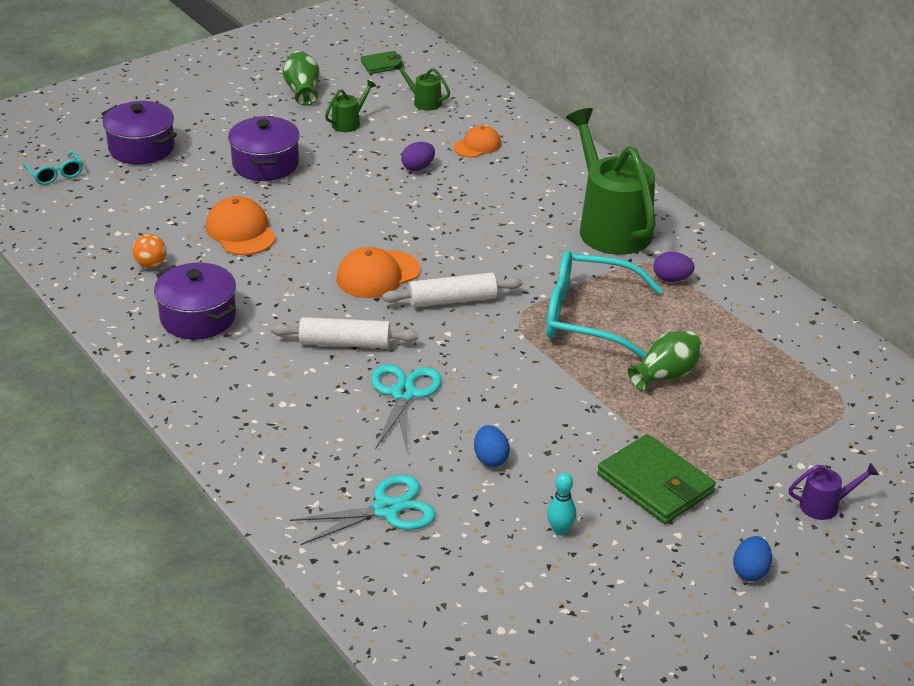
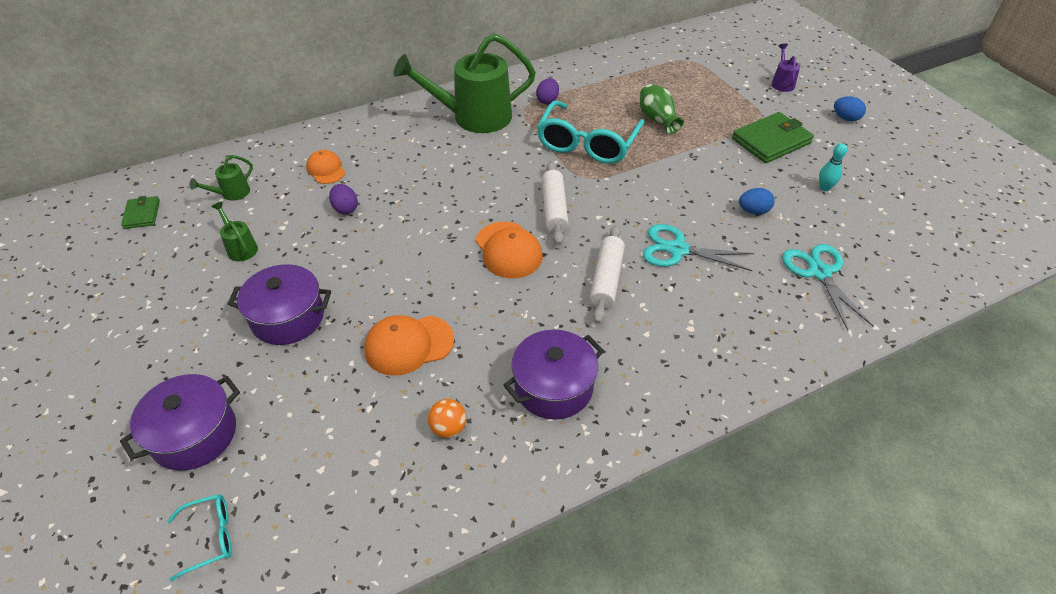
camera: 80 degrees left, 10 degrees up
green vase [283,51,319,105] -> none

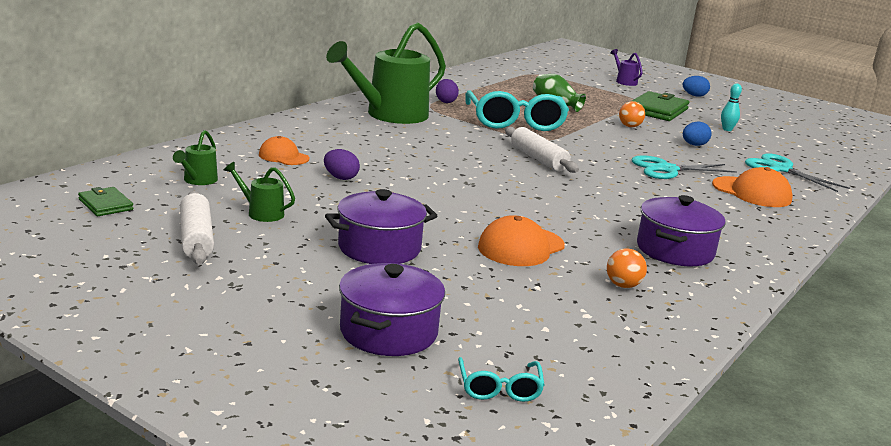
camera: 30 degrees left, 25 degrees down
turquoise glasses [167,494,231,581] -> turquoise glasses turned 135 degrees clockwise [458,357,545,402]
orange cap [476,222,543,279] -> orange cap moved to [712,167,793,207]
white rolling pin [590,225,625,324] -> white rolling pin moved to [180,191,214,264]
none -> orange ball [619,101,645,127]

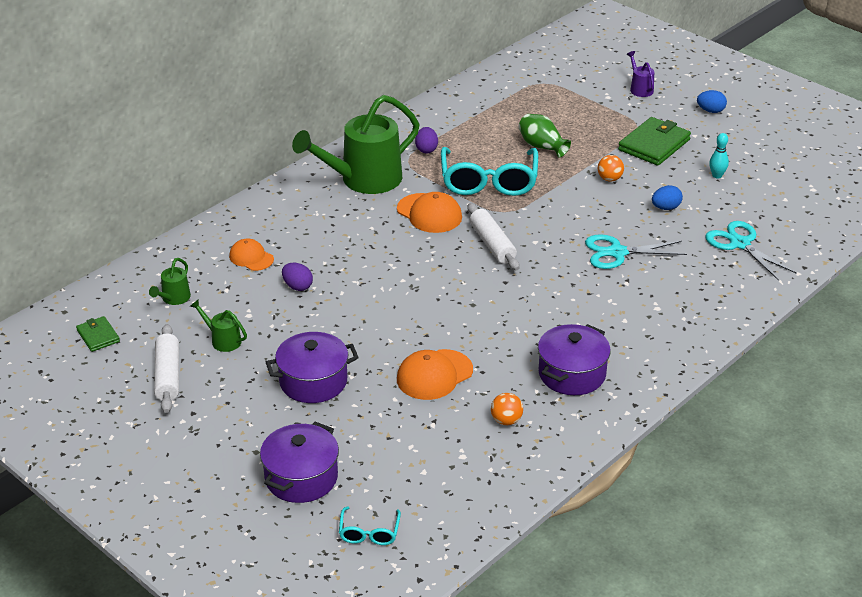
camera: 10 degrees right, 15 degrees up
orange cap [712,167,793,207] -> orange cap moved to [397,192,462,233]

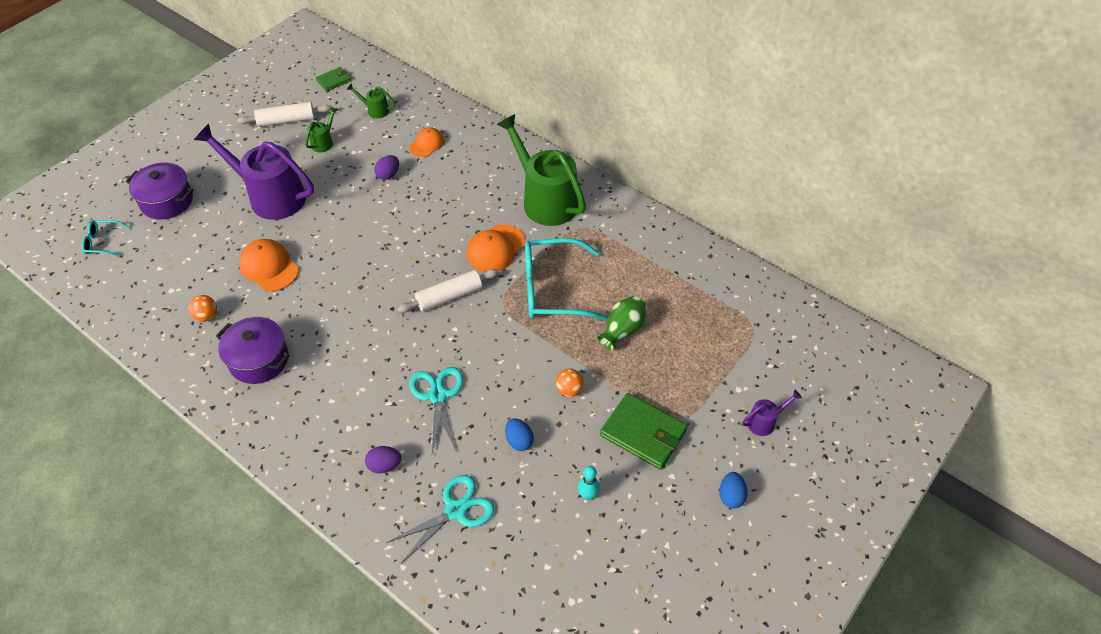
camera: 85 degrees right, 15 degrees up
purple pot [266,332,359,403] -> purple watering can [194,124,314,220]
purple egg [415,127,438,153] -> purple egg moved to [365,446,401,474]

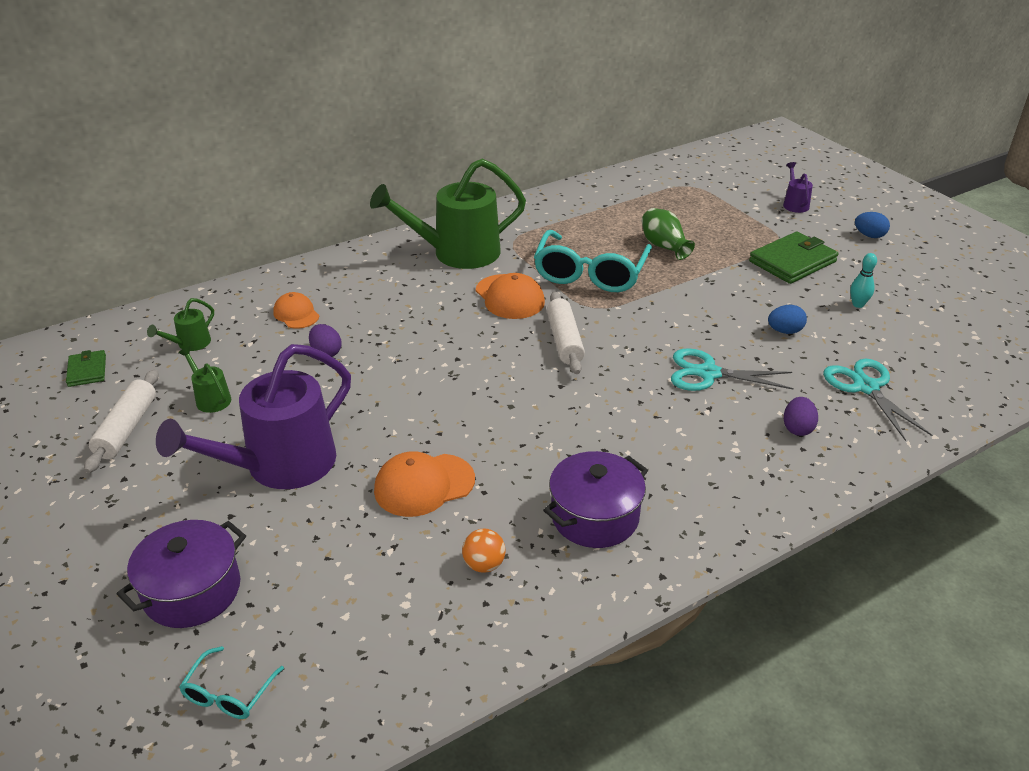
camera: 70 degrees left, 15 degrees down
orange ball [555,368,584,397] -> none

